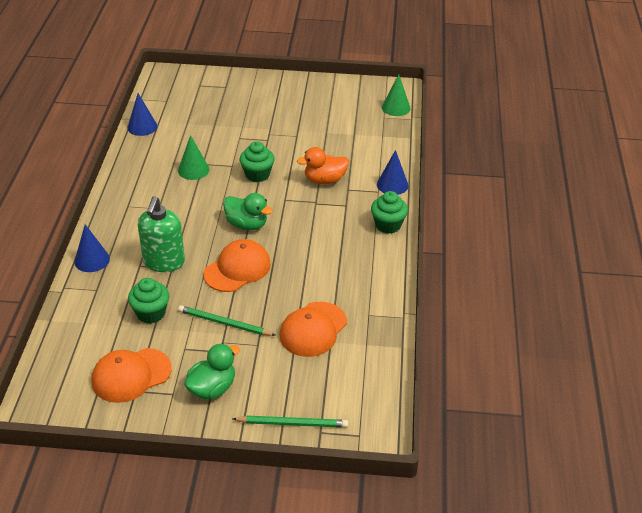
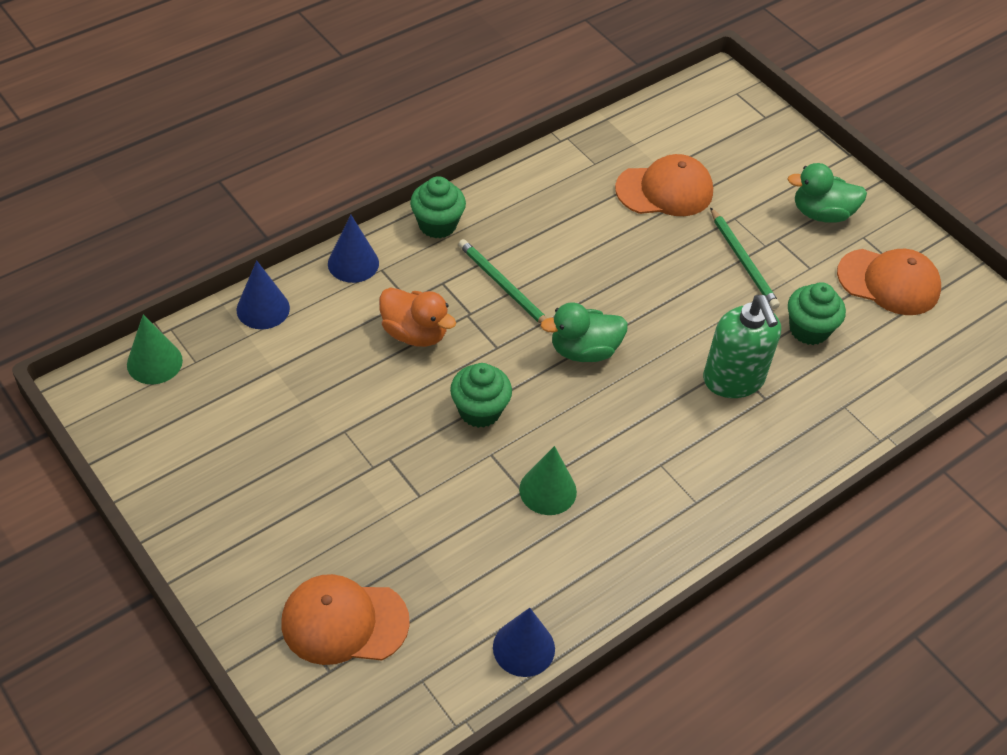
camera: 135 degrees left, 10 degrees up
blue cone [74,224,110,272] -> blue cone moved to [237,260,290,329]
green soap dispenser [138,196,185,272] -> green soap dispenser turned 105 degrees clockwise [703,295,781,398]
orange cap [203,239,271,292] -> orange cap moved to [281,574,410,665]
green duck [223,193,273,230] -> green duck turned 90 degrees counterclockwise [541,303,628,362]
green pencil [232,416,348,428] -> green pencil moved to [458,239,547,324]

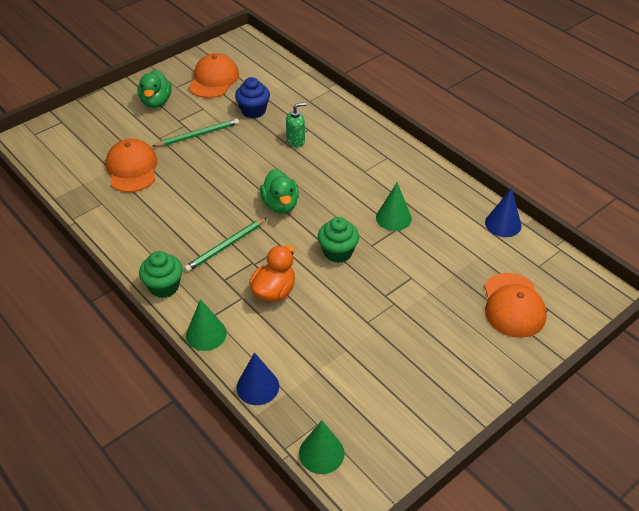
camera: 90 degrees left, 5 degrees down
blue cone [328,215,379,283] -> green cone [186,299,227,351]
green soap dispenser [703,295,781,398] -> green soap dispenser [286,103,307,148], size x0.57
green cupcake [788,282,846,345] -> blue cupcake [235,77,270,118]

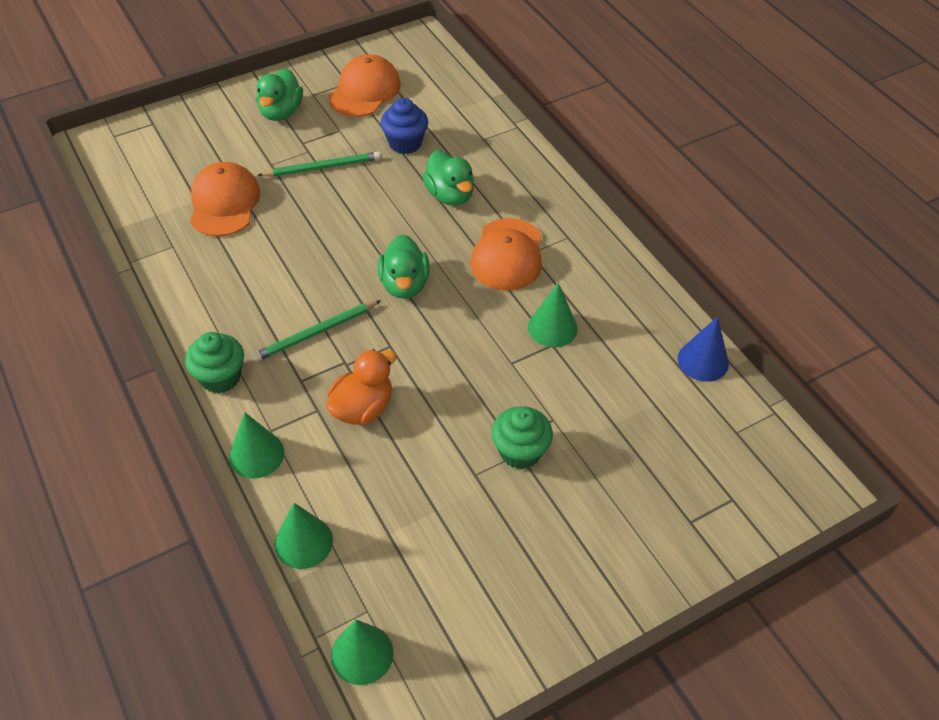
camera: 10 degrees right, 5 degrees up
blue cone [236,352,279,405] -> green cone [274,503,333,569]
green soap dispenser [286,103,307,148] -> green duck [422,150,474,206]
green cupcake [318,217,359,263] -> green cupcake moved to [492,406,553,470]
orange cap [484,273,547,338] -> orange cap moved to [470,218,542,291]

